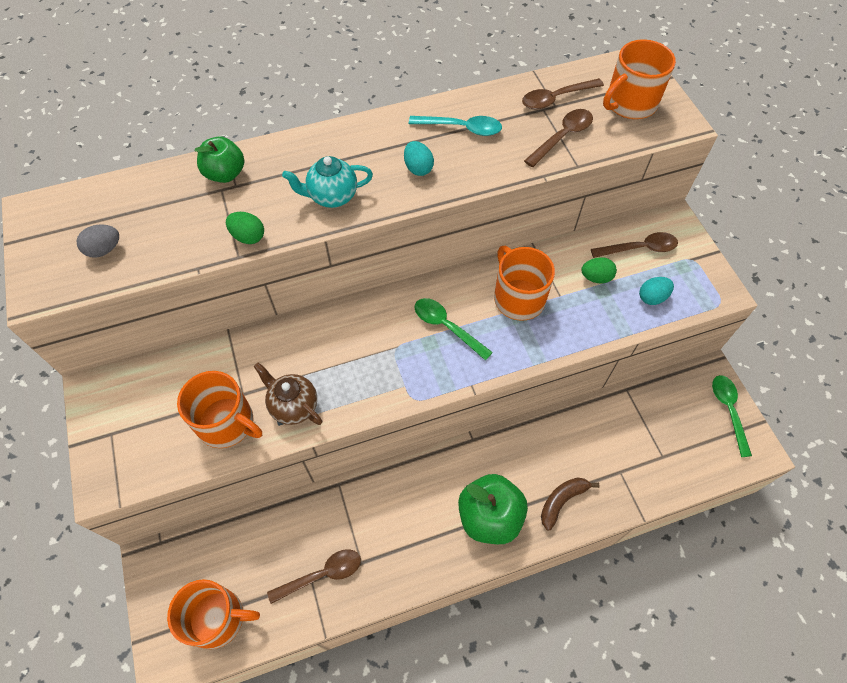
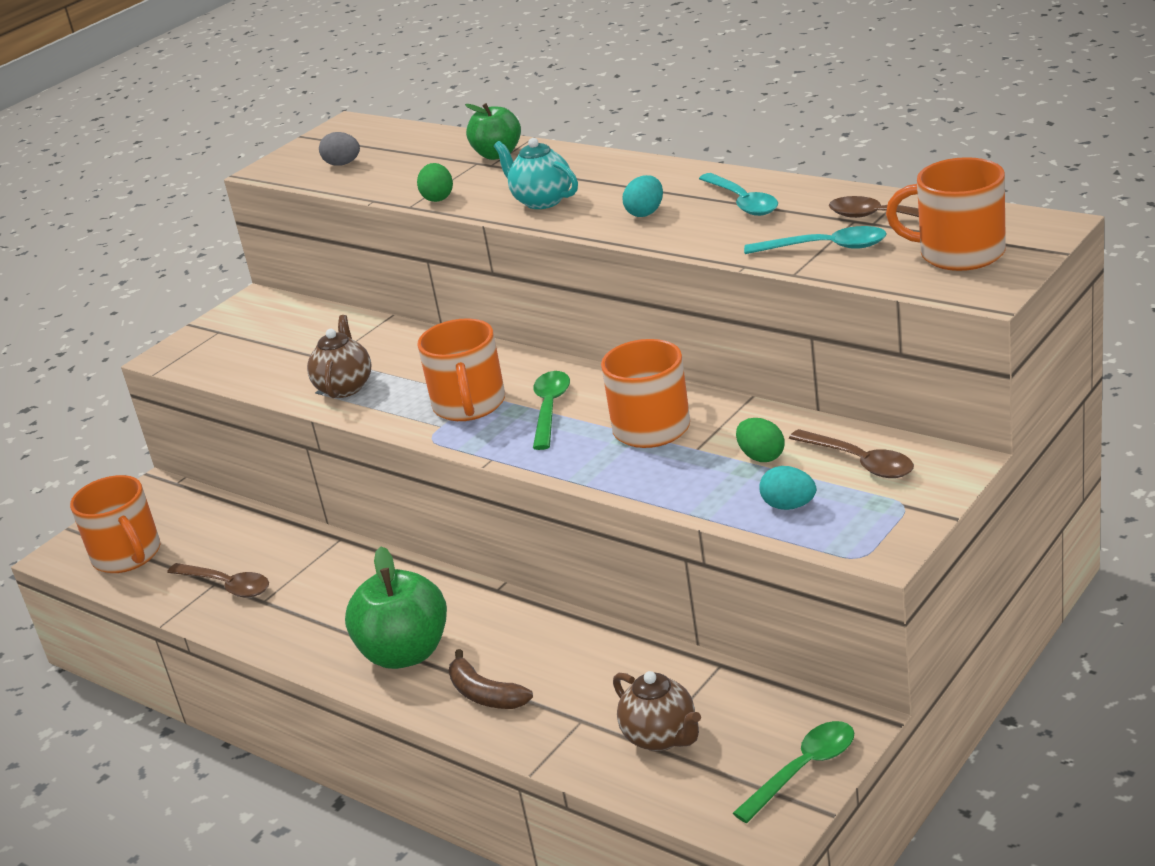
camera: 60 degrees right, 30 degrees down
orange mug [177,371,262,448] -> orange mug moved to [417,318,505,421]
brown spoon [524,109,593,167] -> turquoise spoon [744,226,887,254]
brown banana [541,477,599,530] -> brown banana turned 150 degrees counterclockwise [449,649,533,709]
none -> brown teapot [613,671,701,751]

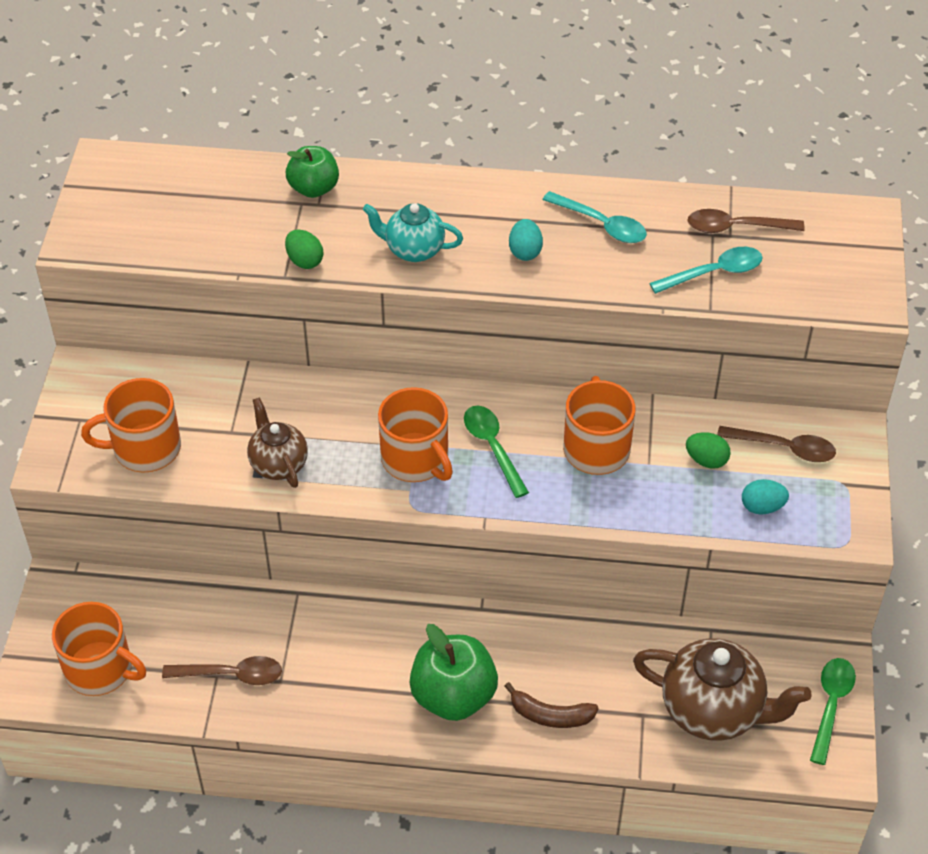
camera: 35 degrees left, 20 degrees up
grey egg [319,132,360,166] -> none
brown teapot [613,671,701,751] -> brown teapot [633,638,812,741], size x1.68
orange mug [886,157,1006,271] -> orange mug moved to [81,378,181,472]

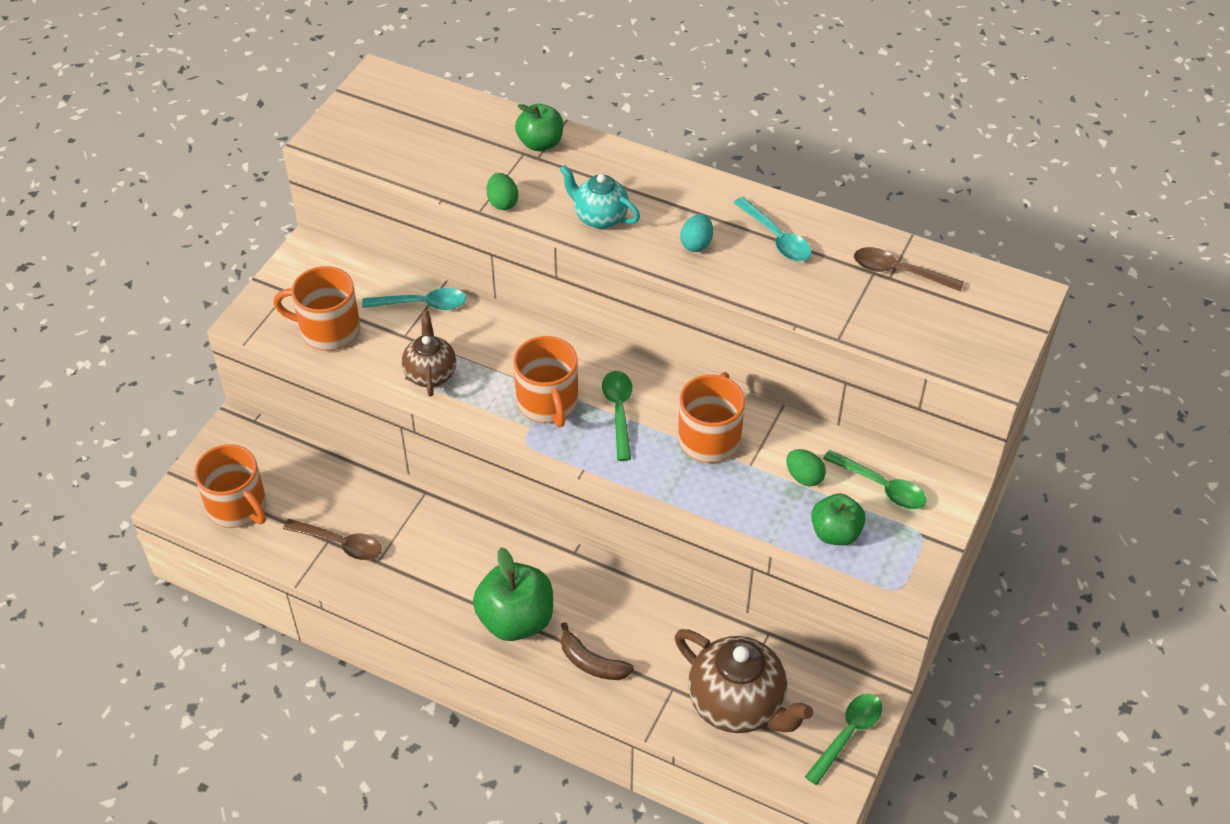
camera: 20 degrees right, 0 degrees up
turquoise spoon [649,247,763,294] -> turquoise spoon moved to [362,288,466,310]
brown spoon [717,426,836,462] -> green spoon [823,450,926,509]
turquoise egg [742,479,789,515] -> green apple [811,493,866,545]

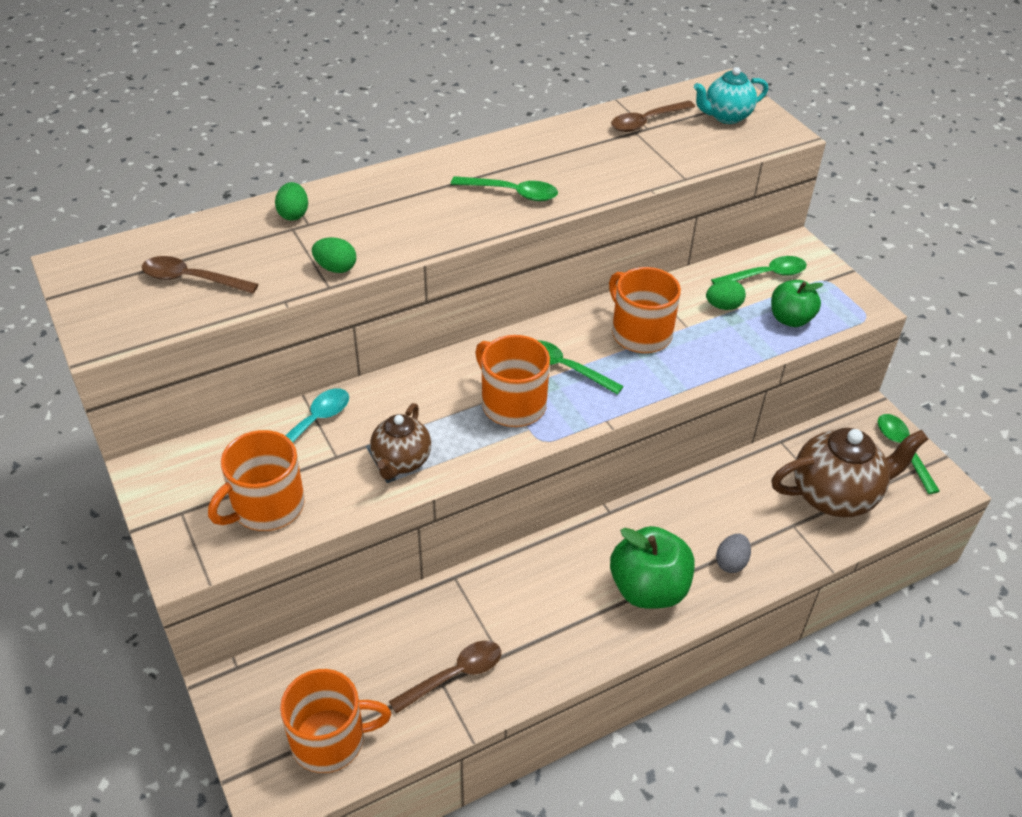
camera: 55 degrees left, 5 degrees down
brown teapot [402,311,456,397] -> brown teapot turned 105 degrees counterclockwise [370,403,431,480]
orange mug [513,336,578,427] -> orange mug turned 150 degrees counterclockwise [475,335,550,427]
green apple [515,104,563,151] -> green egg [275,182,308,221]
turquoise teapot [560,165,640,229] -> turquoise teapot moved to [694,67,768,124]
brown banana [561,622,634,680] -> grey egg [716,534,751,573]
turquoise egg [680,214,713,252] -> green spoon [451,176,558,201]
turquoise spoon [733,197,812,261] -> none
none -> brown spoon [142,256,259,294]

